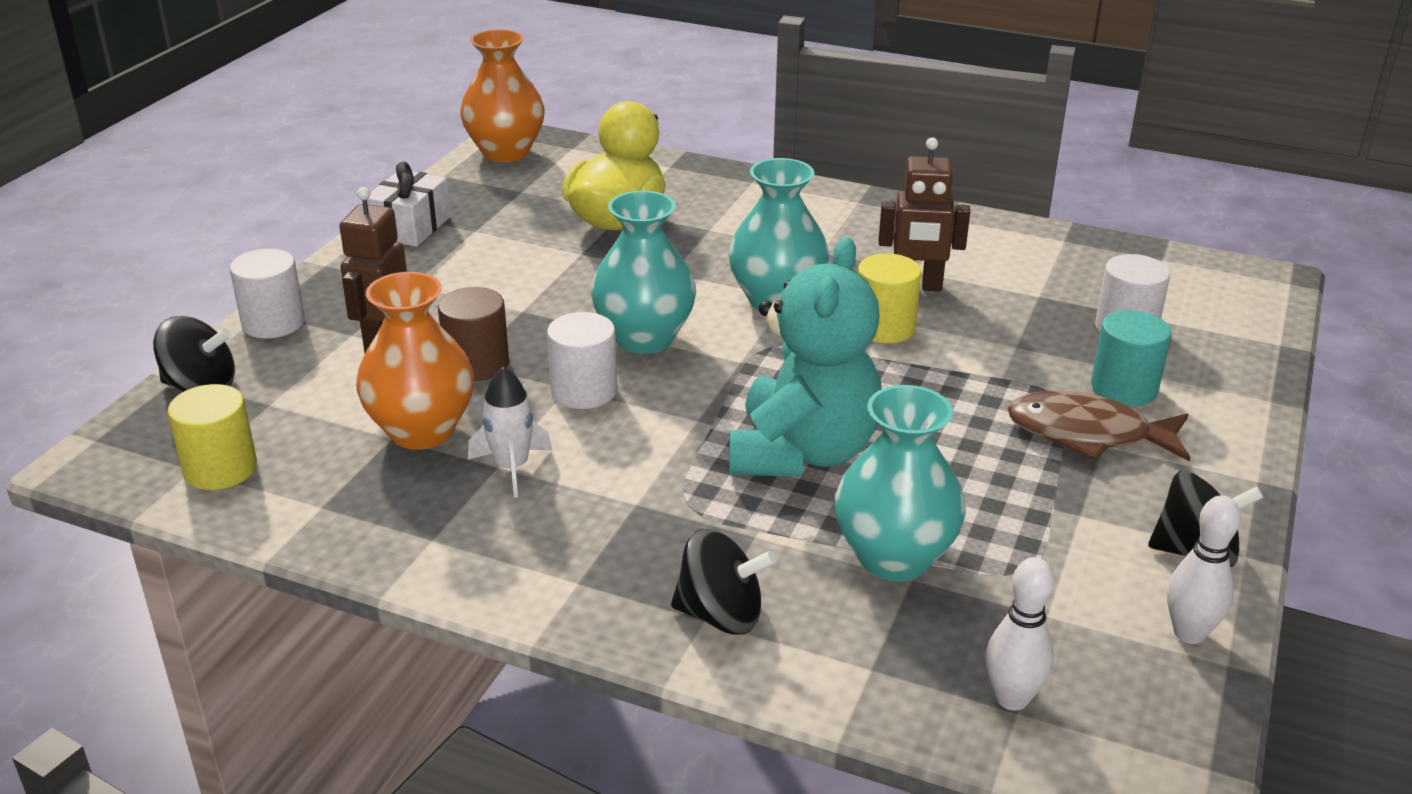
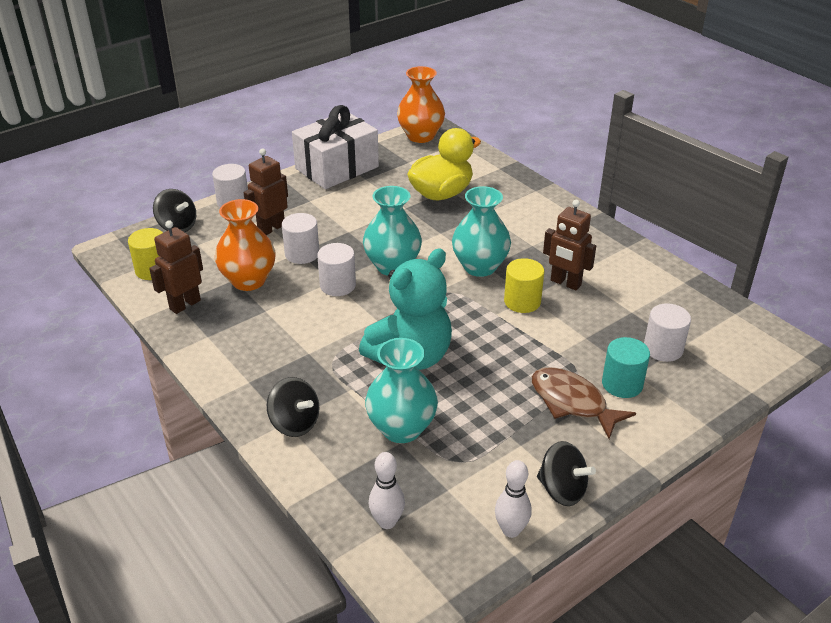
camera: 30 degrees right, 5 degrees up
white gift [367,162,451,247] -> white gift [292,105,379,189], size x1.74
brown cylinder [438,287,509,381] -> white cylinder [282,213,319,264]
white rocket [468,367,552,498] -> none
none -> brown robot [149,220,203,314]

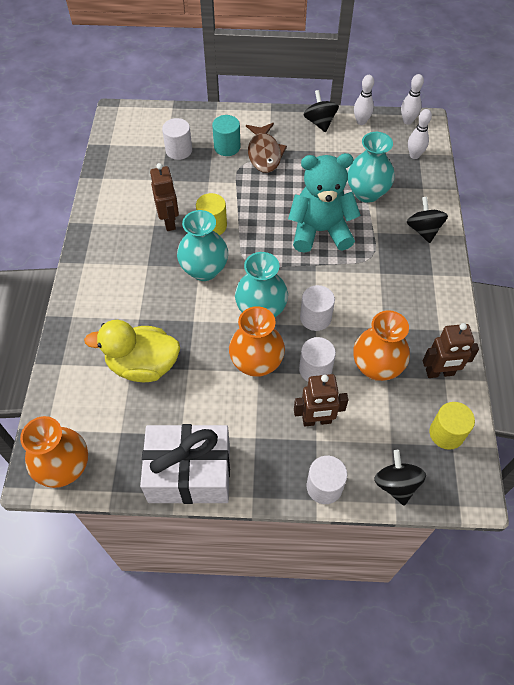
camera: 140 degrees left, 20 degrees up
none -> orange vase [229,306,285,377]
none -> white bowling pin [401,74,424,125]

